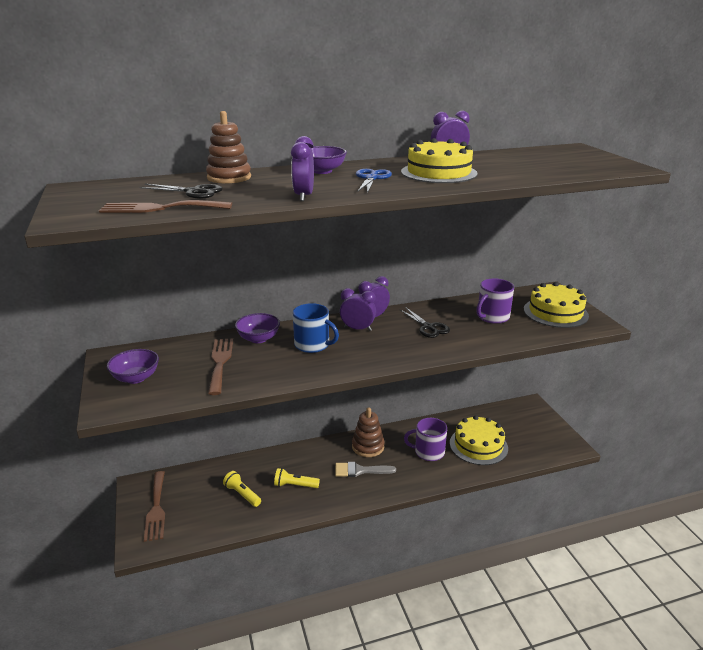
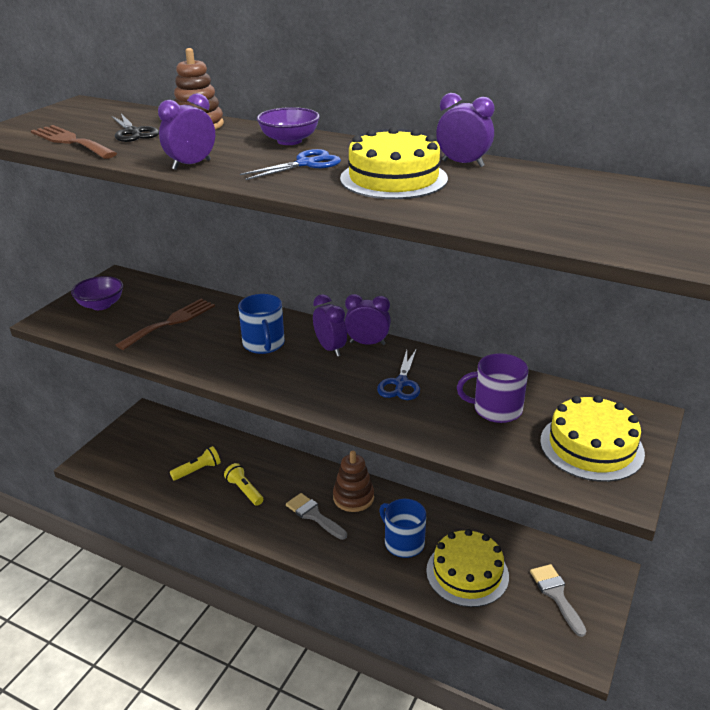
camera: 45 degrees right, 5 degrees up
brown fork [144,471,165,542] -> none
yellow flashlight [223,471,261,507] -> yellow flashlight turned 60 degrees clockwise [170,446,221,481]
purple bowl [235,313,280,343] -> none
black scissors [399,307,450,338] -> blue scissors [377,348,420,400]
purple mug [404,418,447,461] -> blue mug [379,499,426,558]
none -> grey brush [530,564,586,637]

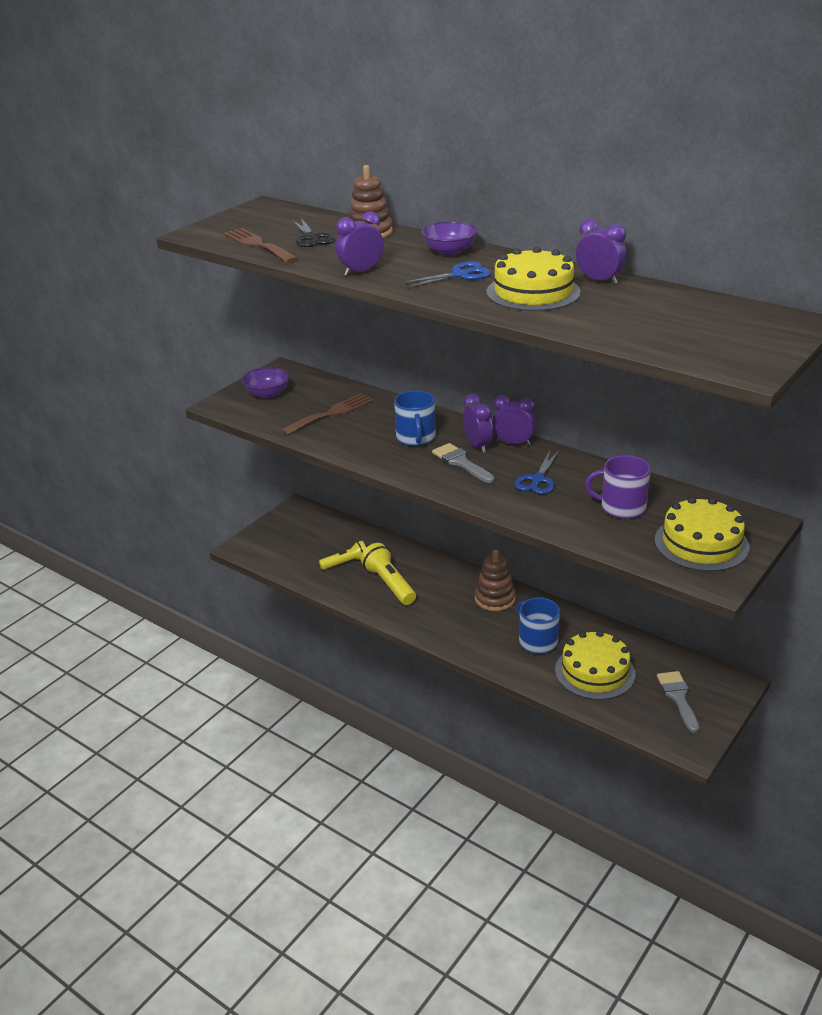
camera: 10 degrees right, 0 degrees up
yellow flashlight [224,463,263,506] -> yellow flashlight [361,543,416,605], size x1.53
grey brush [286,493,347,540] -> grey brush moved to [432,443,495,483]

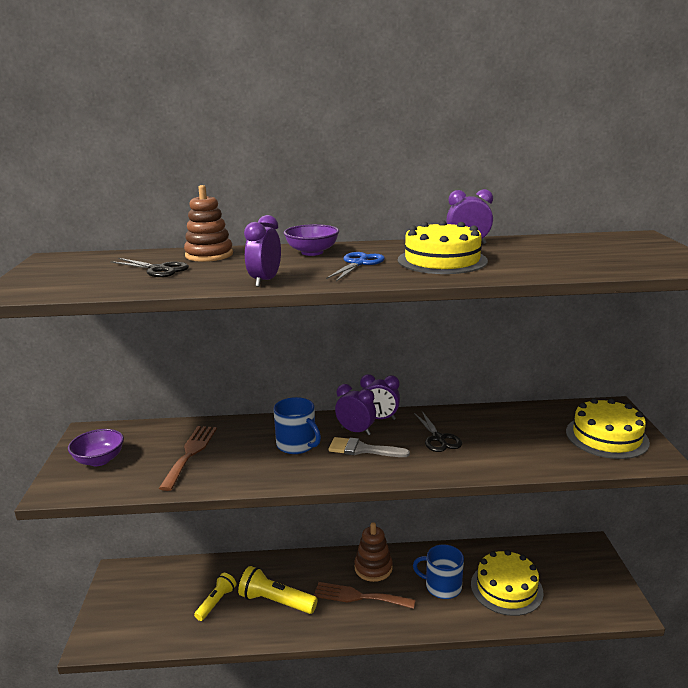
camera: 40 degrees left, 10 degrees down
brown fork [223,228,298,263] -> brown fork moved to [314,582,415,609]
purple clock [492,395,536,446] -> purple clock turned 150 degrees counterclockwise [360,374,400,420]
blue scissors [515,451,559,494] -> black scissors [414,411,462,452]
purple mug [585,455,651,519] -> none
grey brush [657,671,699,733] -> none

